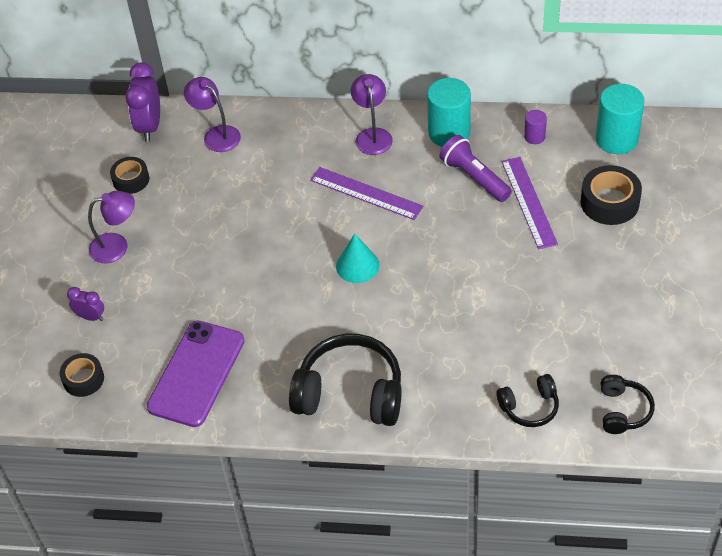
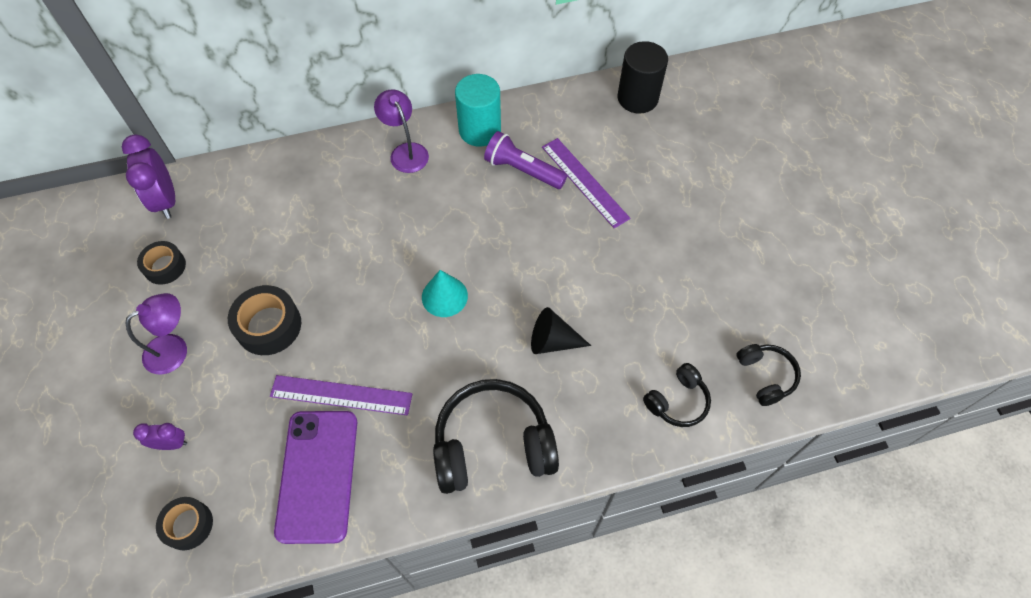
camera: 25 degrees left, 10 degrees up
purple lamp [184,77,241,152] -> none
purple ruler [310,167,424,220] -> purple ruler moved to [270,375,413,416]
purple cylinder [524,110,547,144] -> none
black tape [581,165,642,225] -> black tape moved to [228,285,301,355]
turquoise cylinder [596,84,645,154] -> black cylinder [618,41,668,113]
none -> black cone [531,307,591,354]

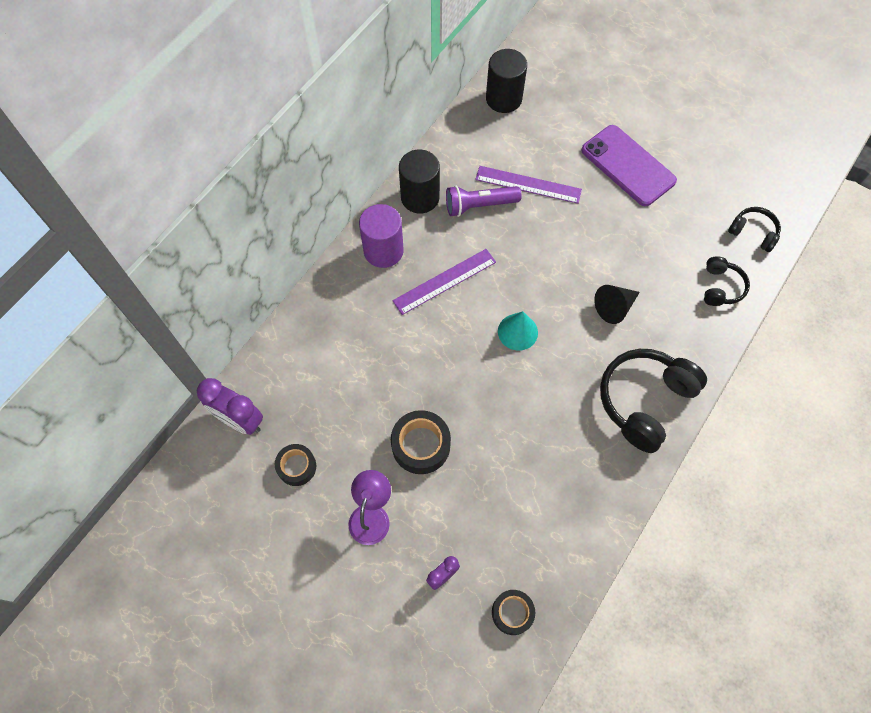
camera: 40 degrees left, 5 degrees up
purple ruler [270,375,413,416] -> purple ruler moved to [392,249,496,315]
purple phone [274,411,357,544] -> purple phone moved to [581,125,677,206]
purple lamp [374,89,429,173] -> purple cylinder [359,204,404,268]
turquoise cylinder [455,74,501,146] -> black cylinder [399,149,440,214]

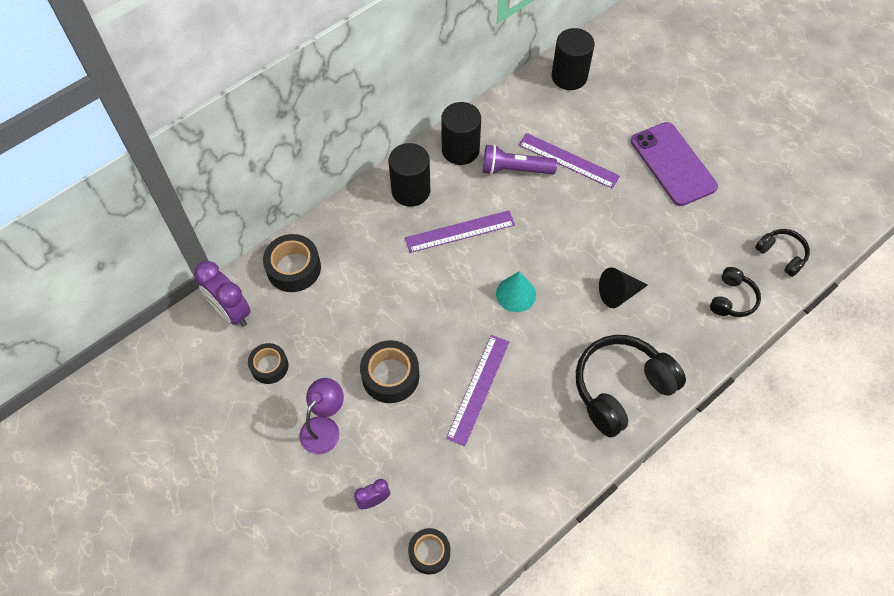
camera: 15 degrees right, 5 degrees down
purple cylinder [359,204,404,268] -> black cylinder [389,143,430,207]
none -> black tape [263,234,321,292]
none -> purple ruler [446,335,509,446]

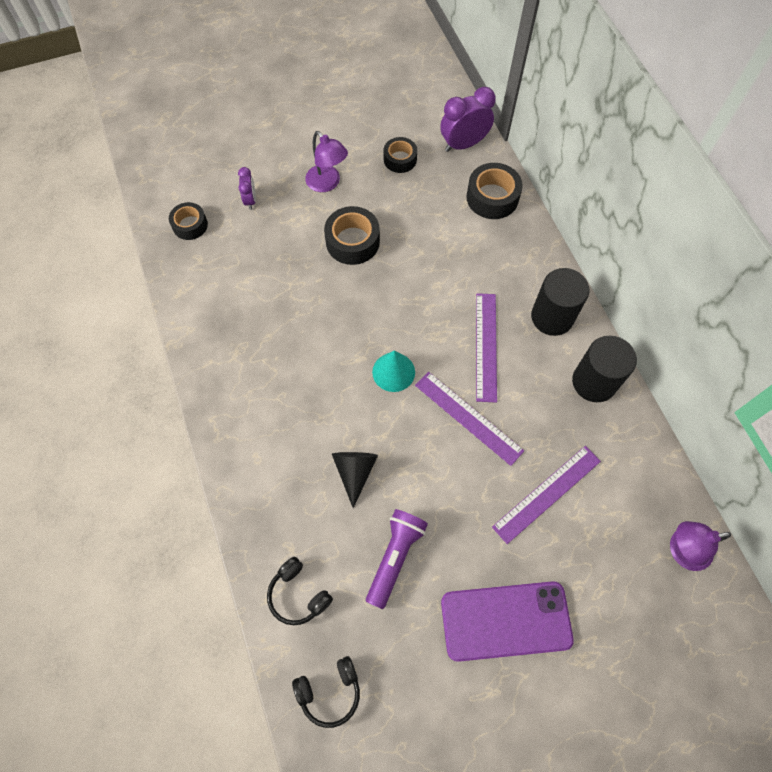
camera: 110 degrees right, 5 degrees up
purple ruler [446,335,509,446] -> purple ruler moved to [415,372,524,466]
purple flashlight [483,144,557,175] -> purple flashlight moved to [366,509,428,609]
black cylinder [552,28,595,90] -> purple lamp [670,521,731,571]
black headphones [576,335,686,437] -> none

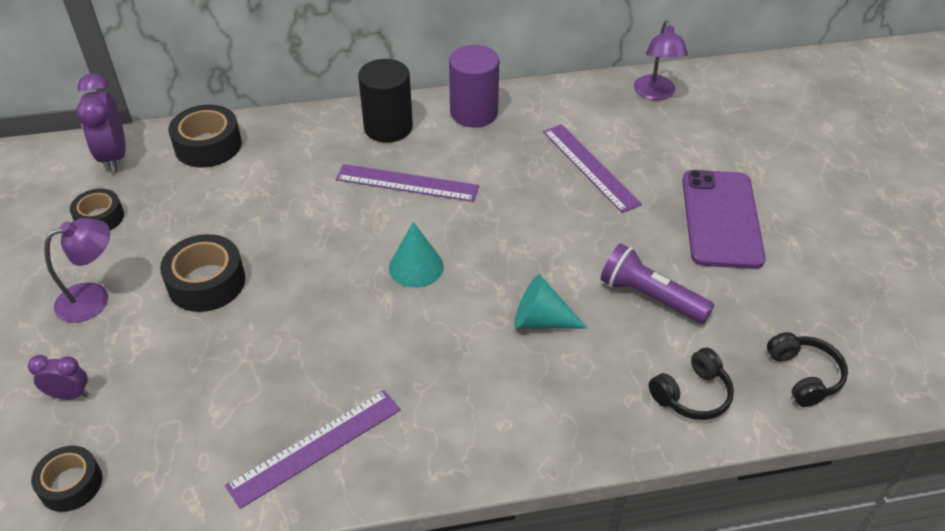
camera: 80 degrees left, 20 degrees down
black cone [332,452,378,508] -> turquoise cone [514,274,587,329]
purple ruler [415,372,524,466] -> purple ruler moved to [225,390,401,509]
black cylinder [572,336,637,402] -> purple cylinder [449,45,499,127]

